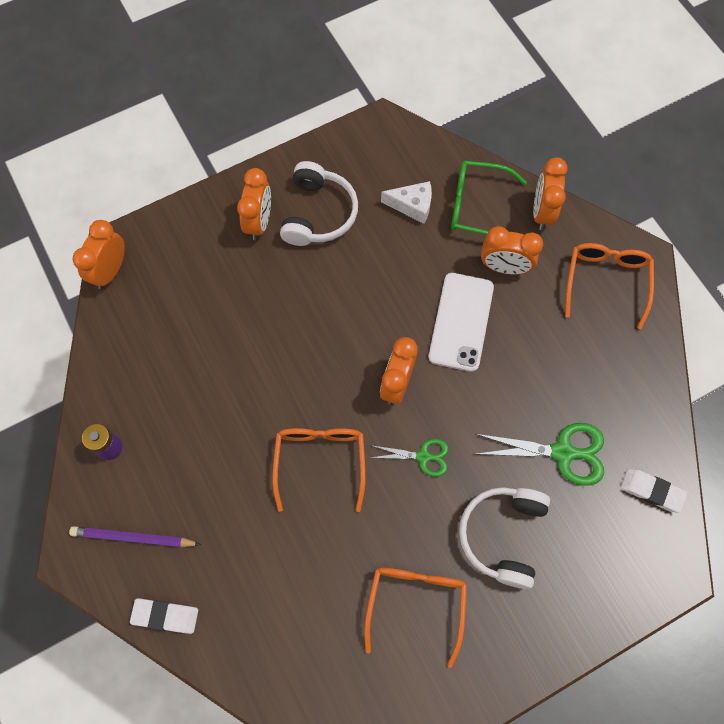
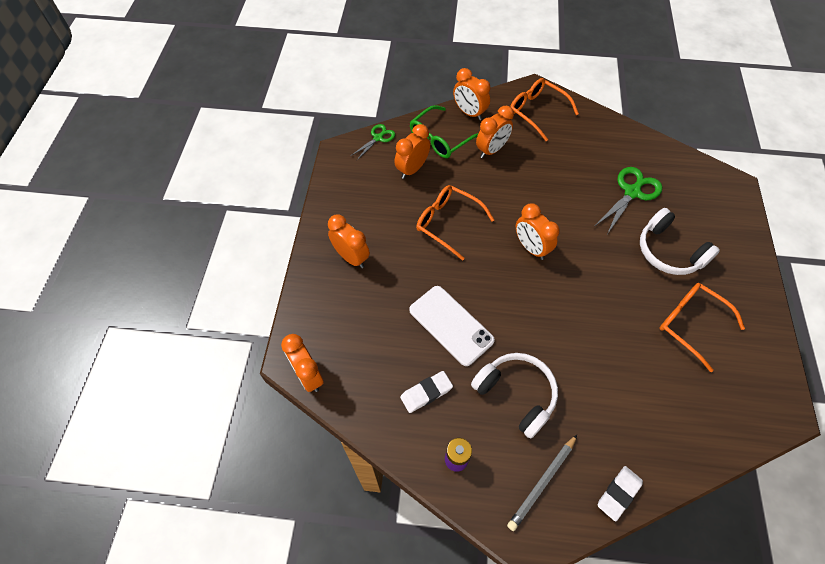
camera: 55 degrees left, 10 degrees down
purple pencil [69,526,201,547] -> grey pencil [507,435,577,531]
orange glasses [272,428,366,512] -> orange glasses moved to [416,185,494,261]
white headphones [280,161,358,246] -> white headphones moved to [471,353,558,439]
green scissors [370,439,449,477] -> green scissors moved to [351,124,395,160]
white cheese [381,181,432,224] -> orange clock [394,124,430,179]
white phone [428,273,494,372] -> white phone moved to [409,286,495,366]
white eraser [620,469,687,513] -> white eraser moved to [400,371,453,413]

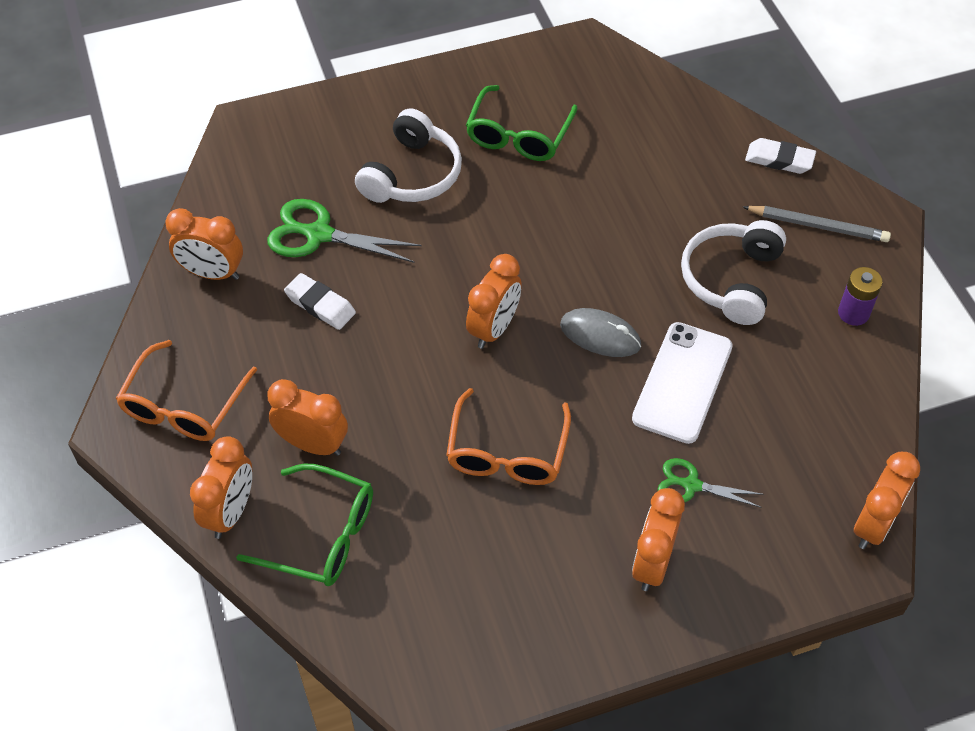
camera: 115 degrees left, 5 degrees down
green scissors [351,124,395,160] -> green scissors moved to [658,458,764,508]
orange clock [394,124,430,179] -> orange clock moved to [165,208,243,280]
white eraser [400,371,453,413] -> white eraser moved to [284,273,356,330]
orange glasses [660,283,745,372] -> green glasses [466,85,577,161]
none -> grey mouse [560,308,641,357]

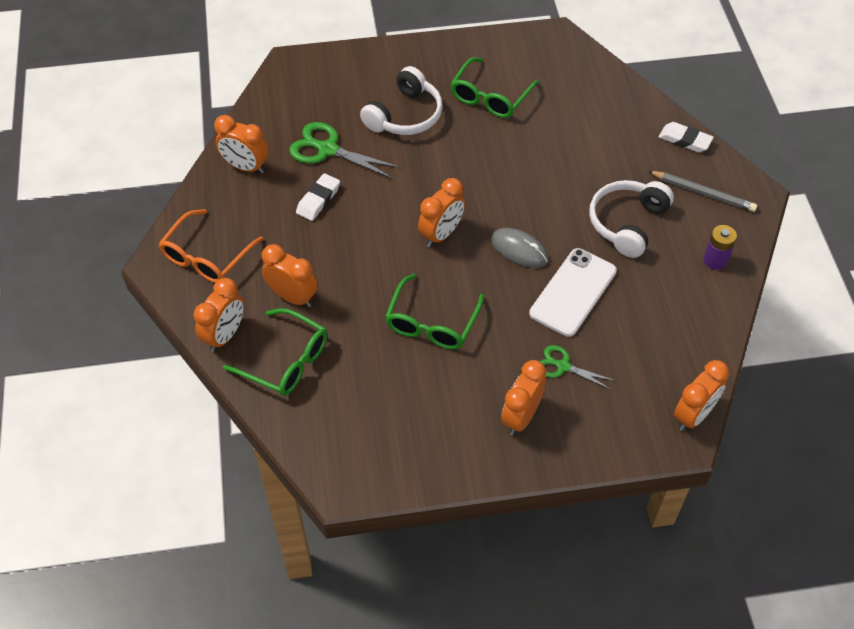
camera: 10 degrees right, 0 degrees up
white eraser [284,273,356,330] -> white eraser turned 75 degrees clockwise [296,173,340,221]
orange glasses [446,388,571,485] -> green glasses [385,274,484,349]

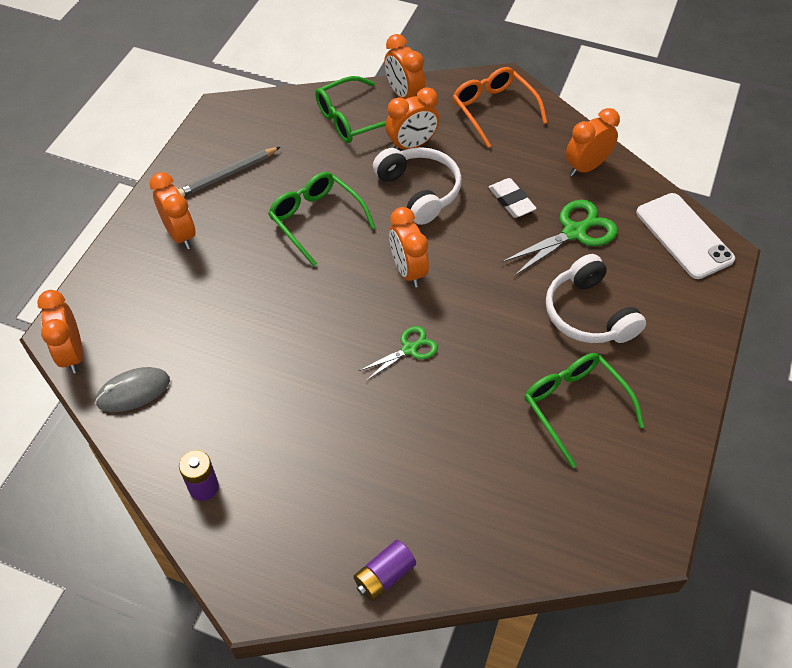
camera: 120 degrees right, 0 degrees up
grey mouse [491,228,548,268] -> grey mouse moved to [95,367,170,412]
white phone [529,248,617,337] -> white phone moved to [636,193,735,279]
green scissors [540,345,616,390] -> green scissors moved to [359,326,438,381]
white headphones [589,180,674,258] -> white headphones moved to [373,147,462,225]
grey pencil [648,171,757,212] -> grey pencil moved to [178,147,280,197]
white eraser [659,122,714,152] -> purple battery [353,540,416,601]

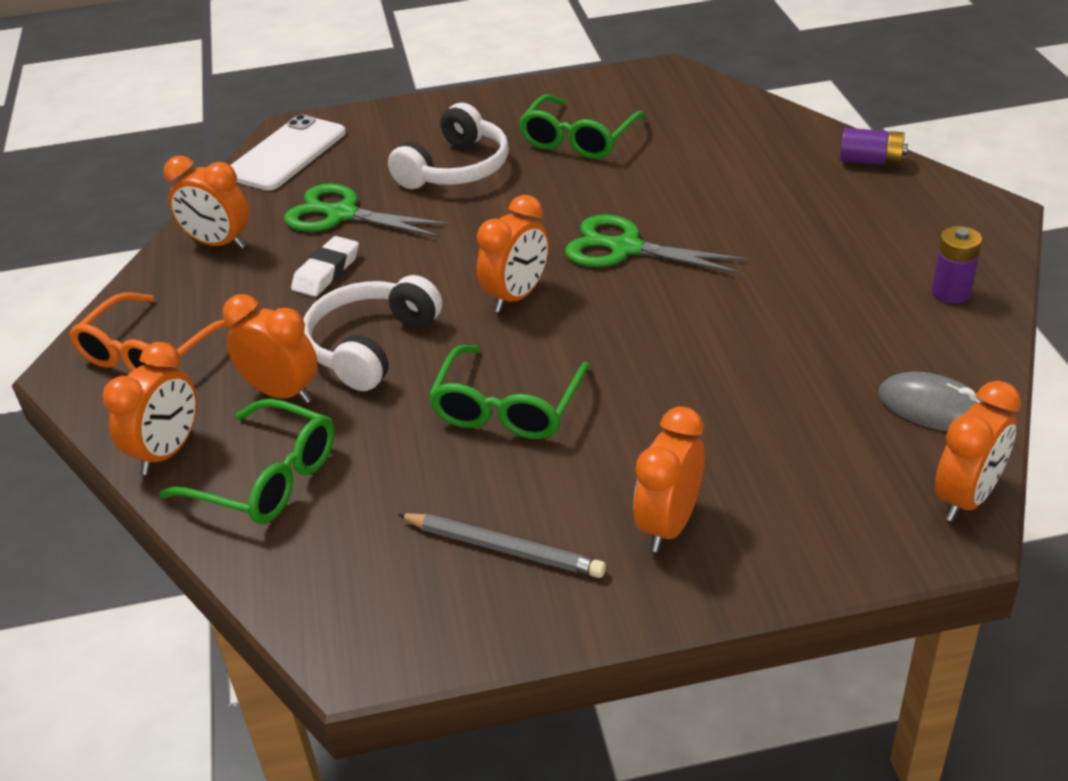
camera: 120 degrees left, 15 degrees down
green scissors [359,326,438,381] -> green scissors [565,214,749,274], size x1.65

